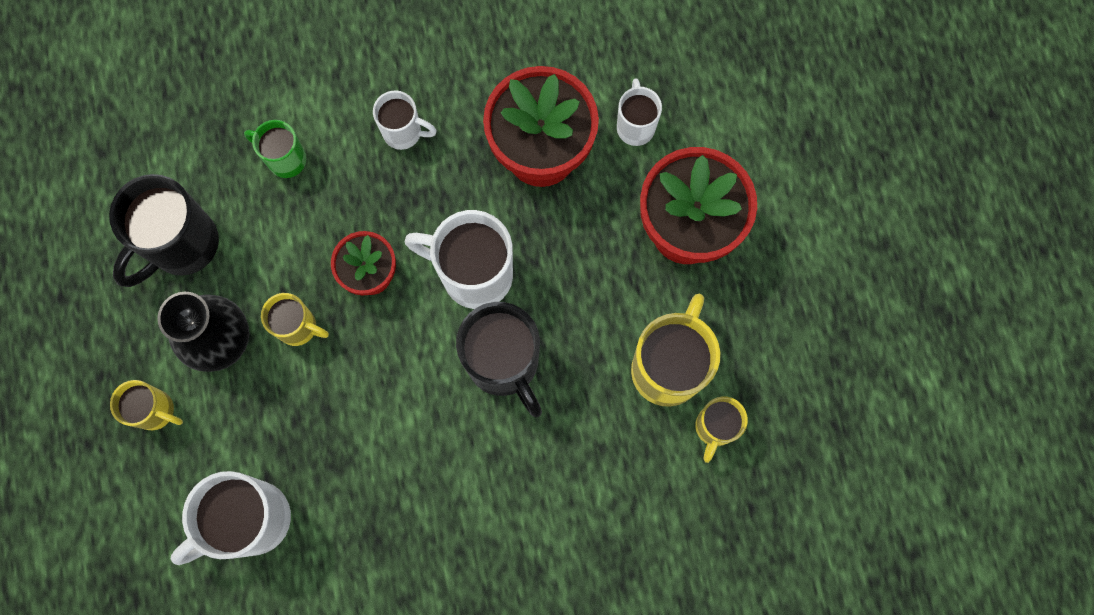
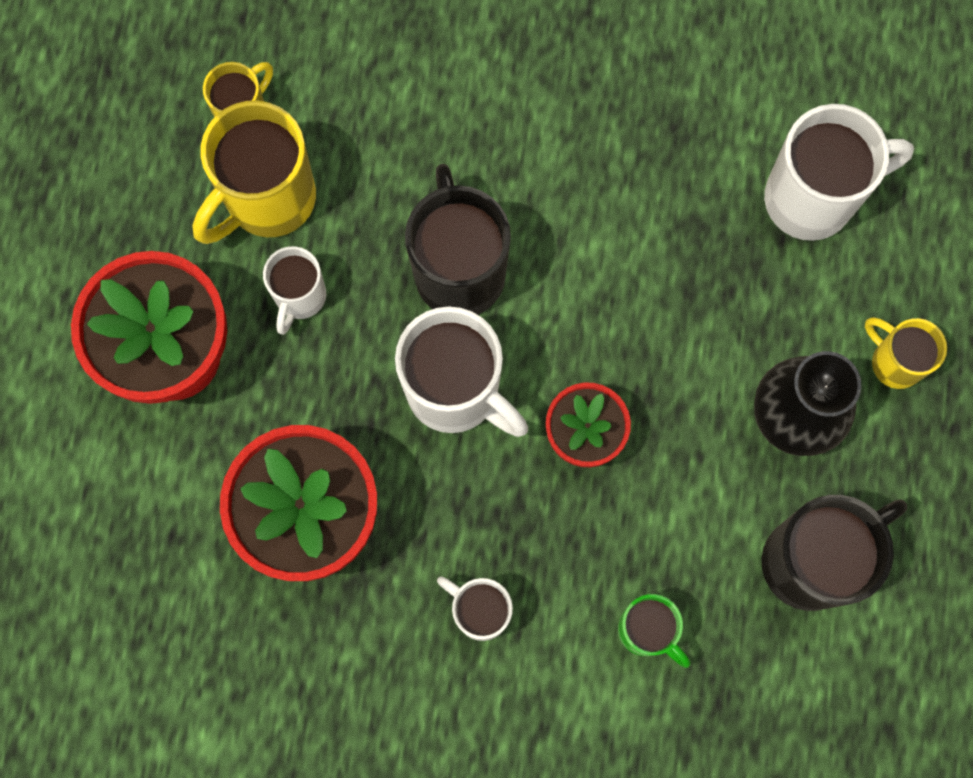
camera: 160 degrees left, 0 degrees up
yellow mug [261,293,329,346] -> none
white mug [617,78,662,146] -> white mug moved to [263,246,326,335]

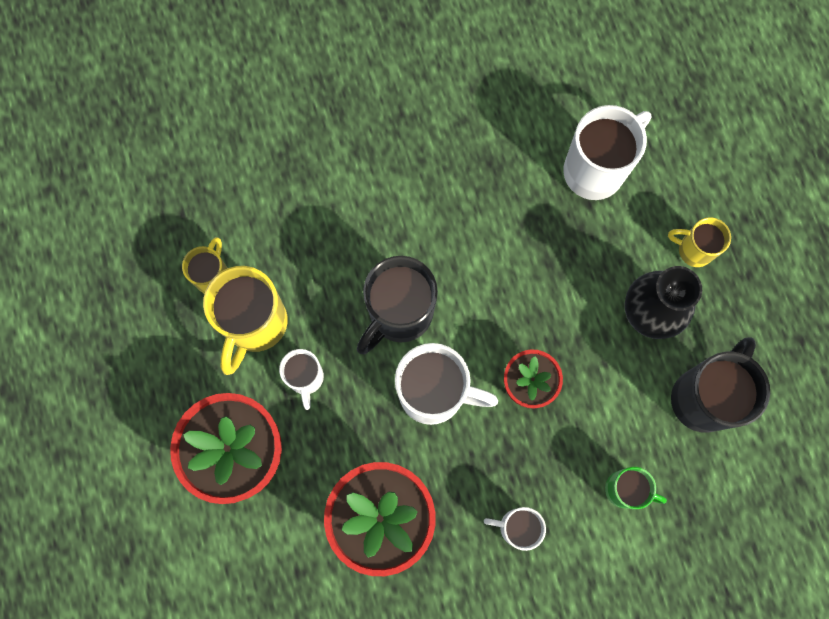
camera: 25 degrees left, 0 degrees up
black mug [405,164,511,315] -> black mug turned 105 degrees counterclockwise [357,256,438,354]

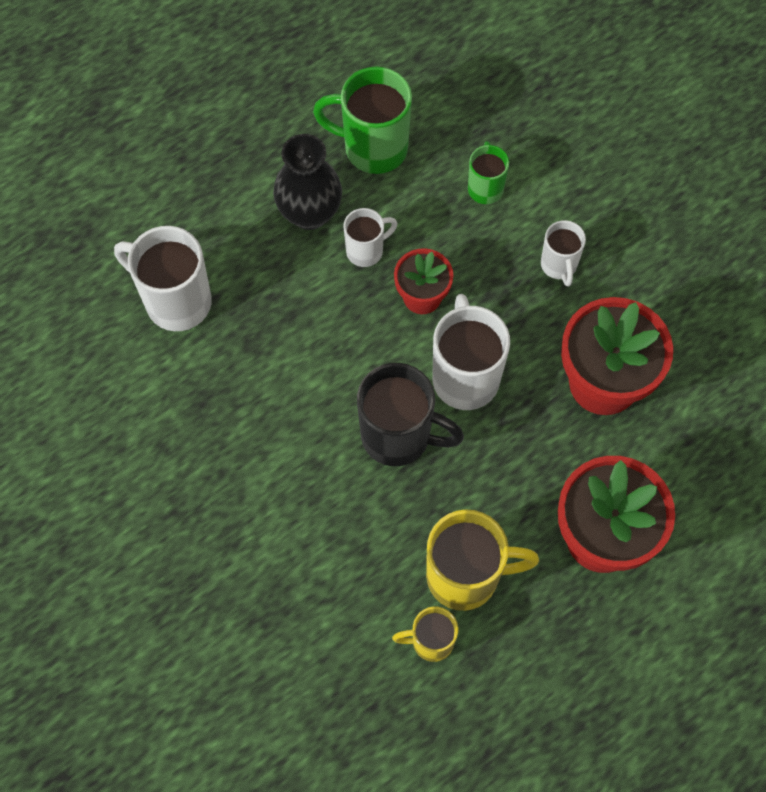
camera: 110 degrees left, 10 degrees down
white mug [279,349,324,410] -> white mug moved to [343,208,398,267]
yellow mug [668,217,731,267] -> none
black mug [671,337,770,432] -> green mug [313,67,412,174]

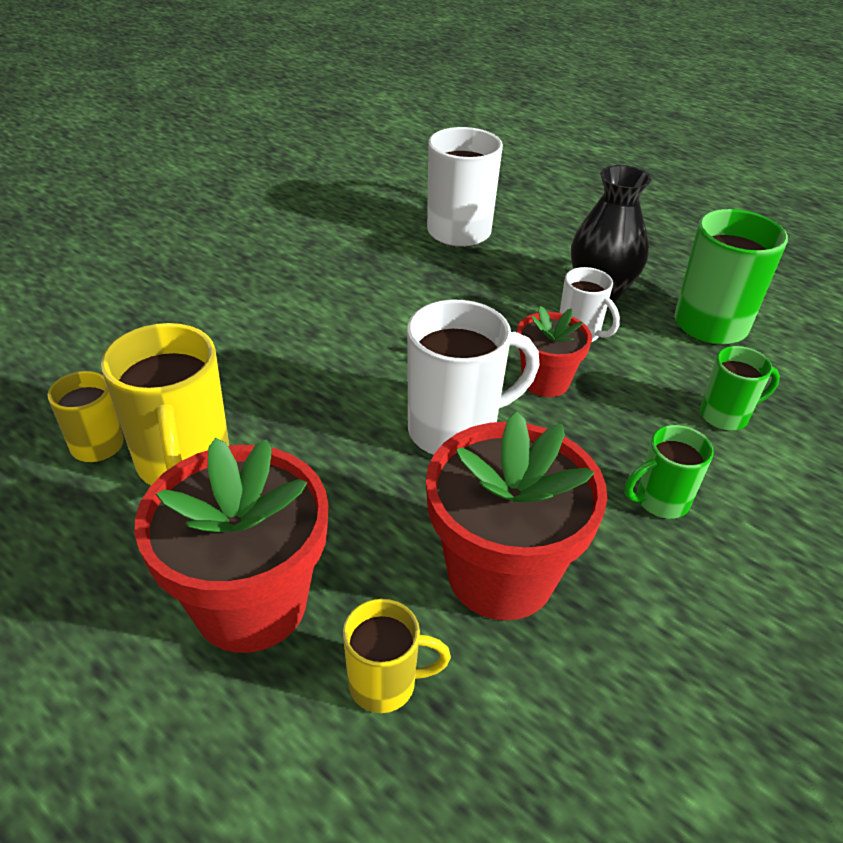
camera: 75 degrees right, 25 degrees down
black mug [357,363,464,466] -> none
white mug [541,220,586,286] -> green mug [625,425,714,519]
none -> yellow mug [343,599,451,713]

